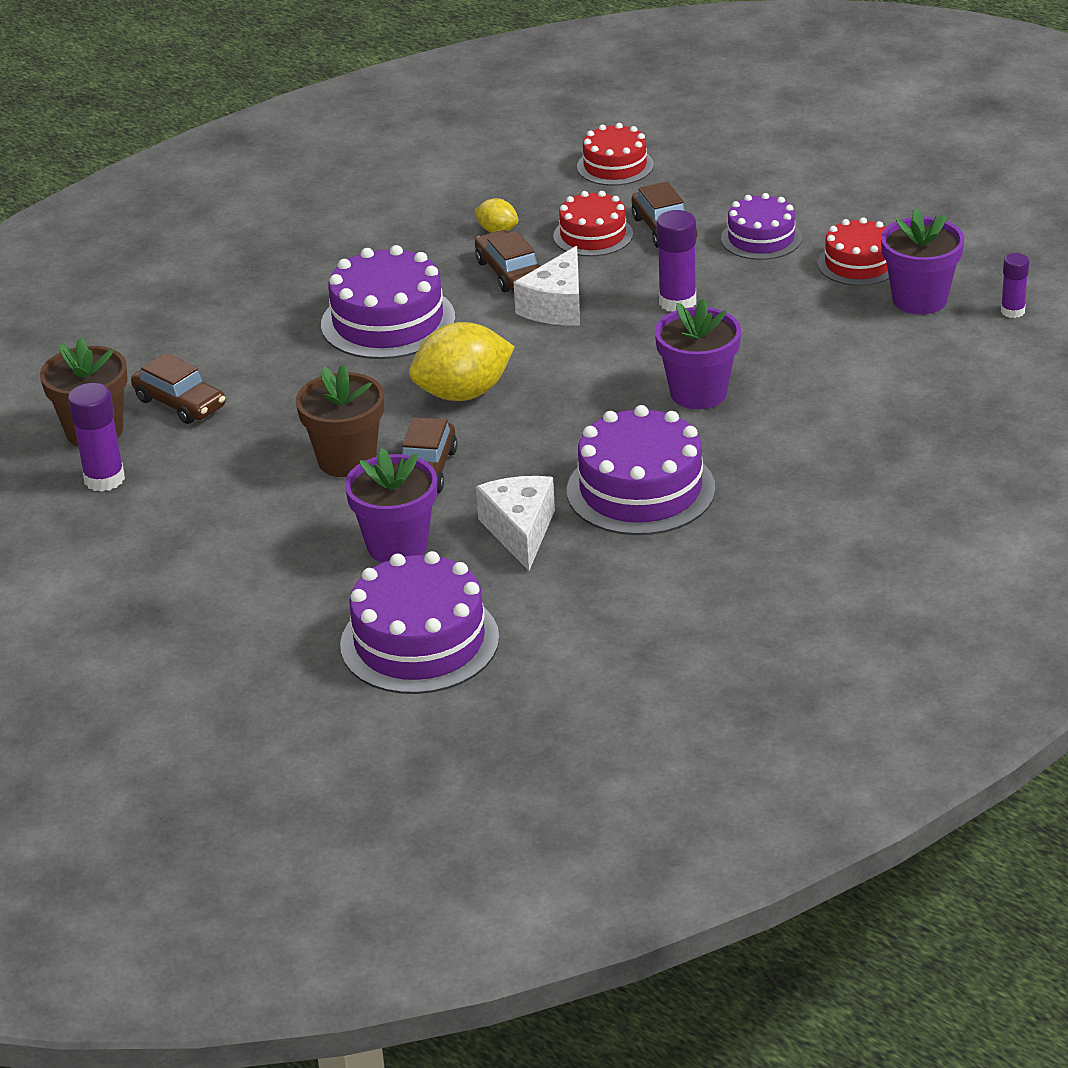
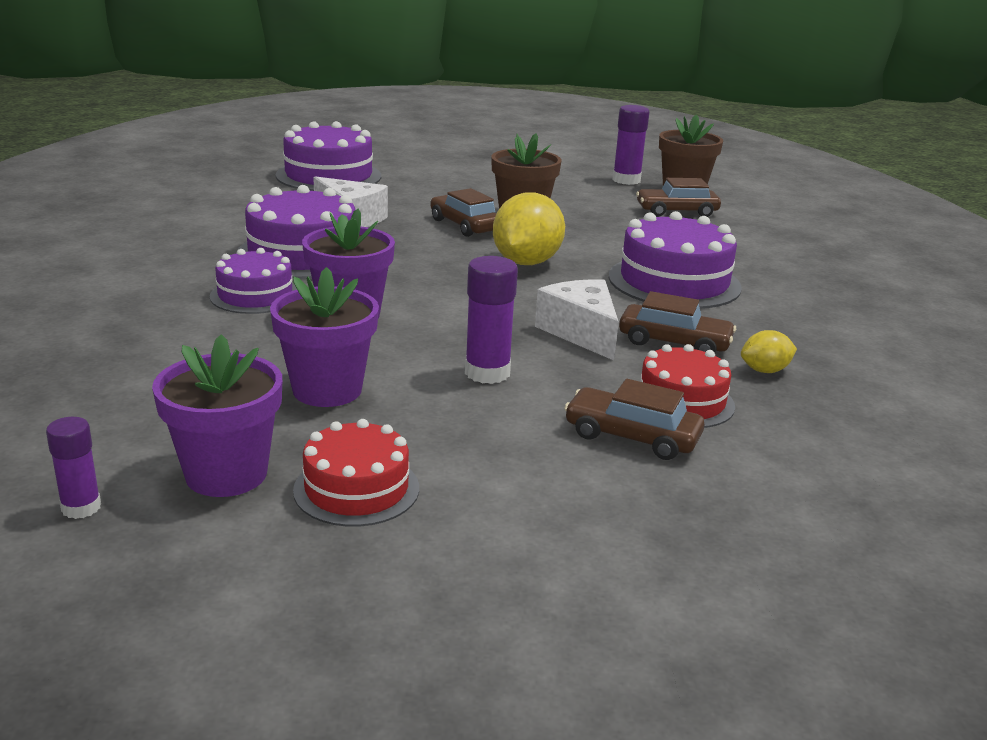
camera: 130 degrees right, 10 degrees down
purple flower pot [345,448,437,563] -> purple flower pot moved to [270,267,379,407]
red cake [577,123,654,186] -> none
purple cake [721,193,802,260] -> purple cake moved to [210,248,297,314]

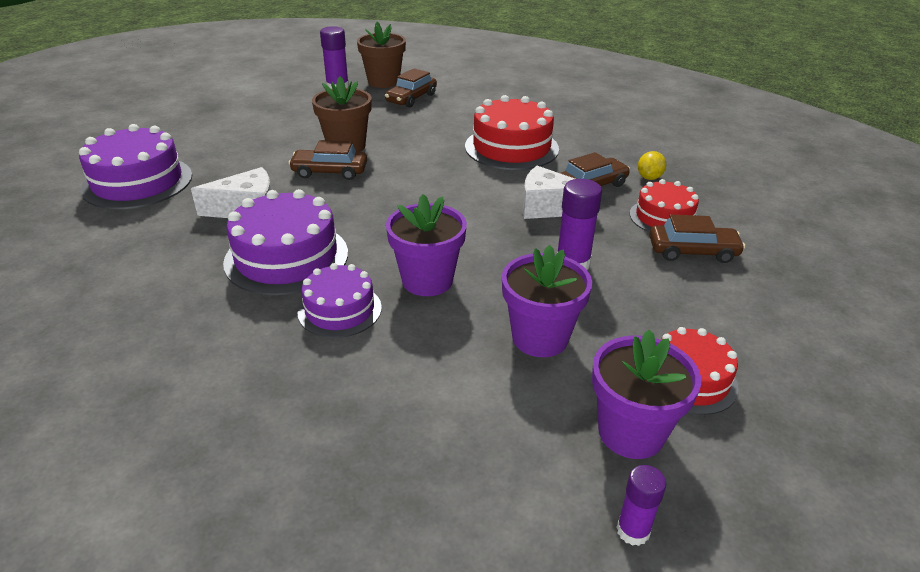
camera: 50 degrees left, 10 degrees up
yellow lemon [493,192,565,265] -> none
brown car [564,379,704,460] -> brown car turned 150 degrees counterclockwise [649,215,745,263]
purple cake [609,211,742,309] -> red cake [465,95,559,170]

